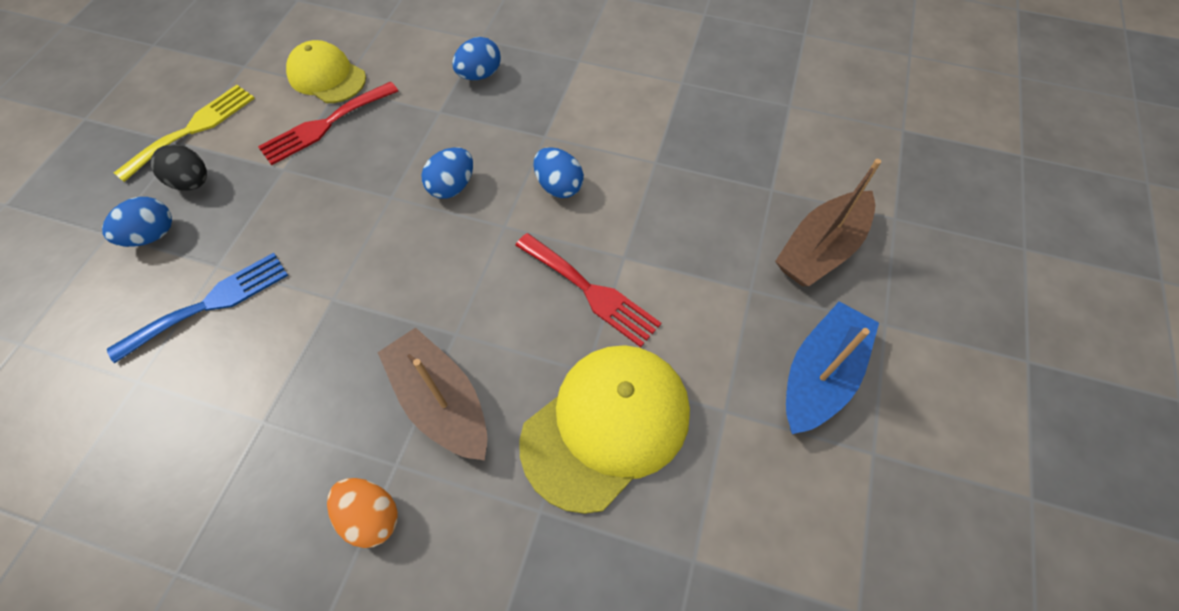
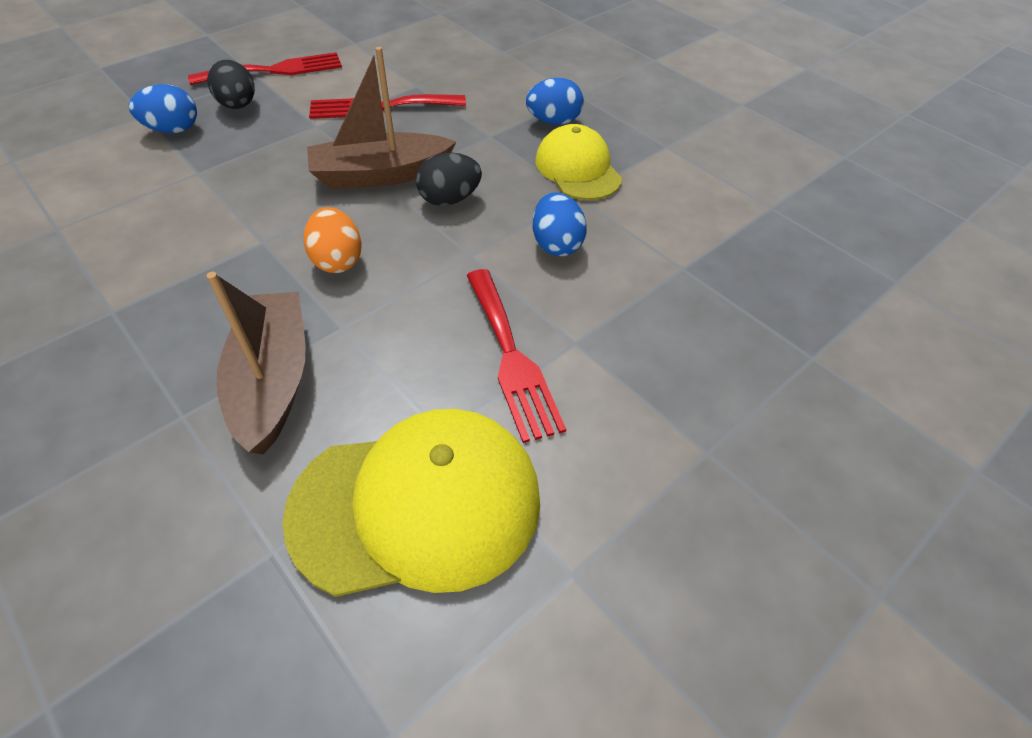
camera: 30 degrees right, 10 degrees down
blue fork [107,253,288,364] -> none
yellow fork [114,85,255,182] -> red fork [188,52,342,85]
yellow cap [286,40,366,103] -> yellow cap moved to [535,124,622,200]
orange egg [327,478,398,548] -> orange egg moved to [304,207,362,273]
blue egg [421,147,473,199] -> black egg [416,152,482,206]
brown boat [775,159,881,286] -> brown boat moved to [307,47,456,189]
blue boat [786,301,879,434] -> none

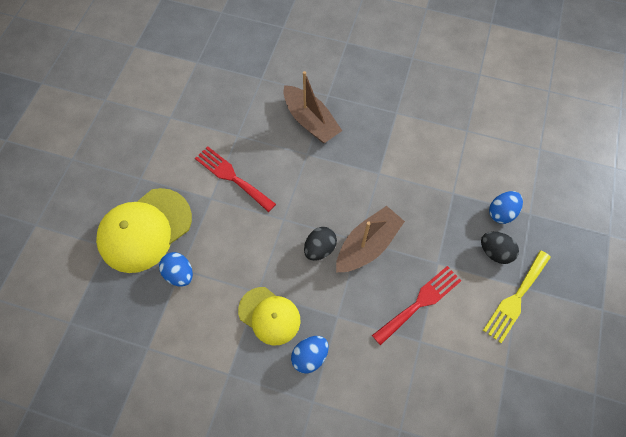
camera: 150 degrees right, 15 degrees up
red fork [188,52,342,85] -> yellow fork [483,250,551,343]
yellow cap [282,409,540,597] -> yellow cap moved to [96,188,192,273]
orange egg [304,207,362,273] -> none
blue egg [533,193,587,256] -> blue egg moved to [159,252,193,287]

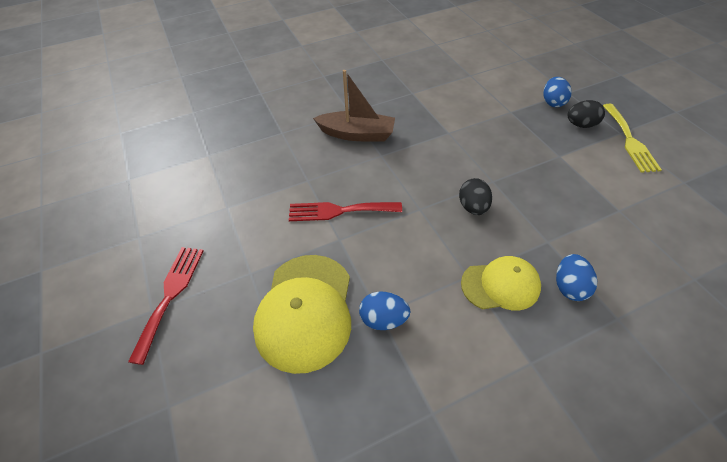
camera: 40 degrees left, 15 degrees down
brown boat [336,206,405,272] -> none
red fork [372,266,462,346] -> red fork moved to [128,247,204,365]

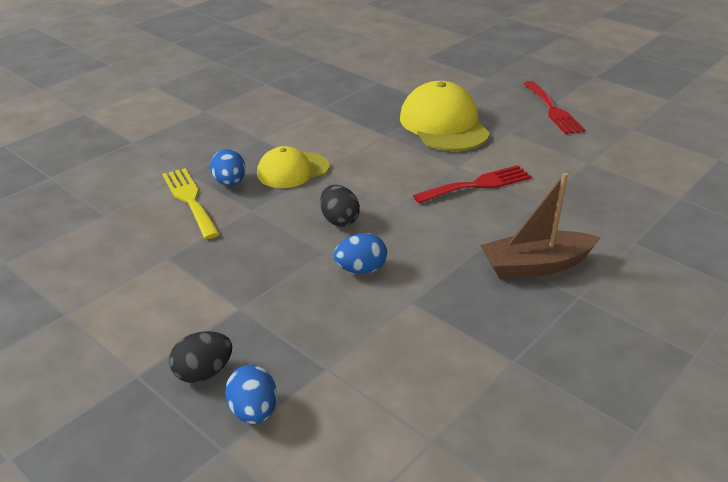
camera: 155 degrees right, 15 degrees down
blue egg [359,292,410,330] -> blue egg moved to [334,233,387,274]
yellow fork [603,104,662,173] -> yellow fork moved to [162,168,220,239]

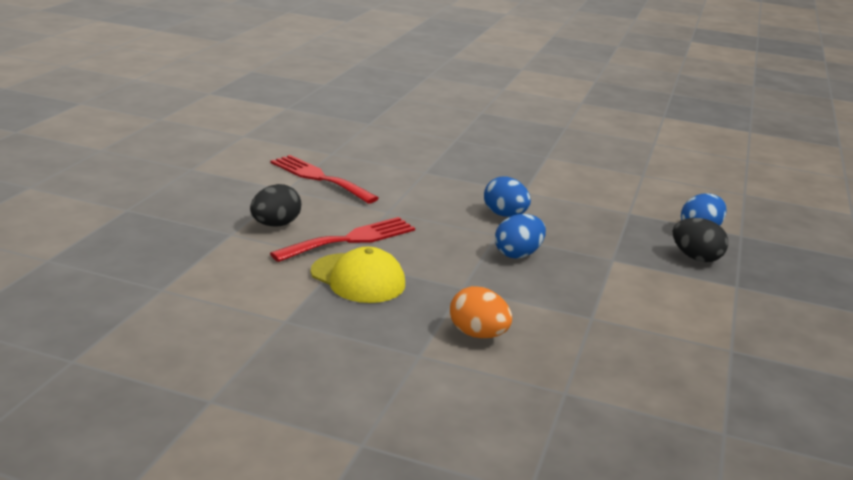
camera: 115 degrees left, 10 degrees down
yellow fork [162,168,220,239] -> orange egg [450,286,512,338]
blue egg [210,149,246,186] -> blue egg moved to [495,214,546,258]
black egg [320,185,360,227] -> black egg moved to [250,184,301,227]
yellow cap [400,81,490,151] -> none
brown boat [480,173,601,279] -> none
red fork [524,81,585,134] -> red fork moved to [270,217,415,262]

